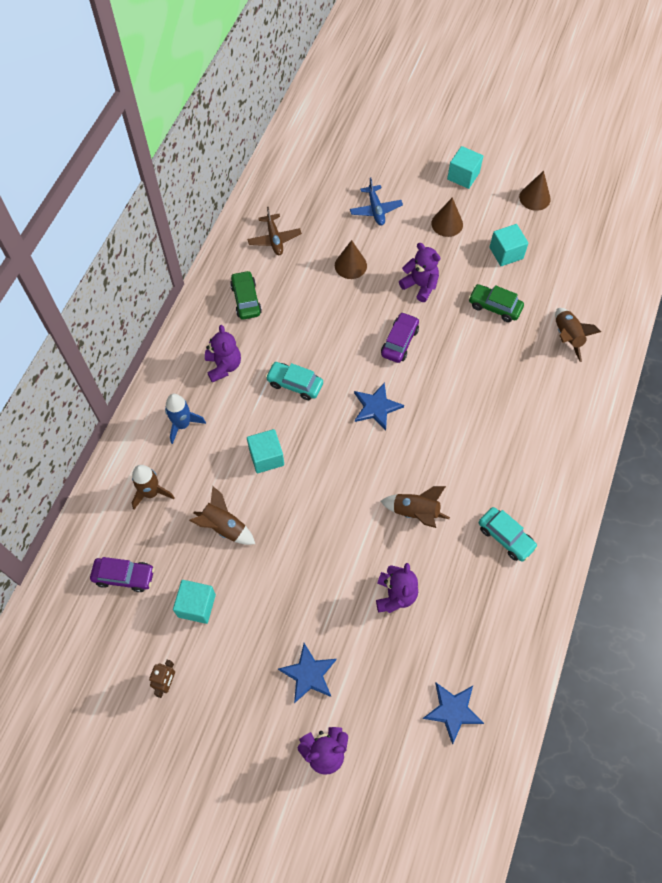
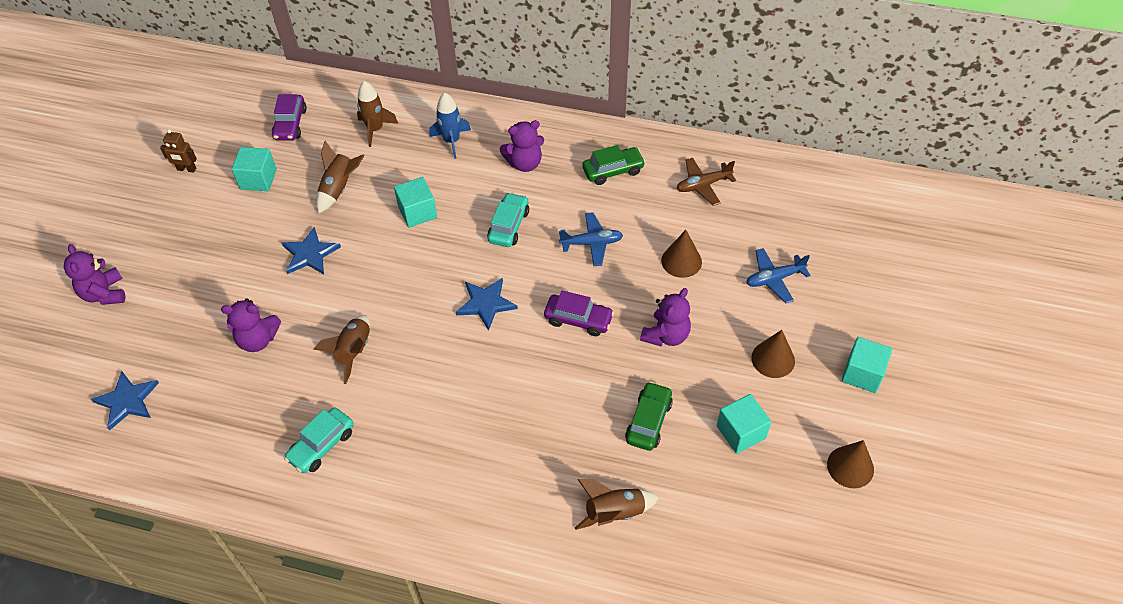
camera: 85 degrees right, 10 degrees down
blue star [278,643,337,703] -> blue star moved to [282,227,341,275]
none -> blue plane [559,212,623,266]

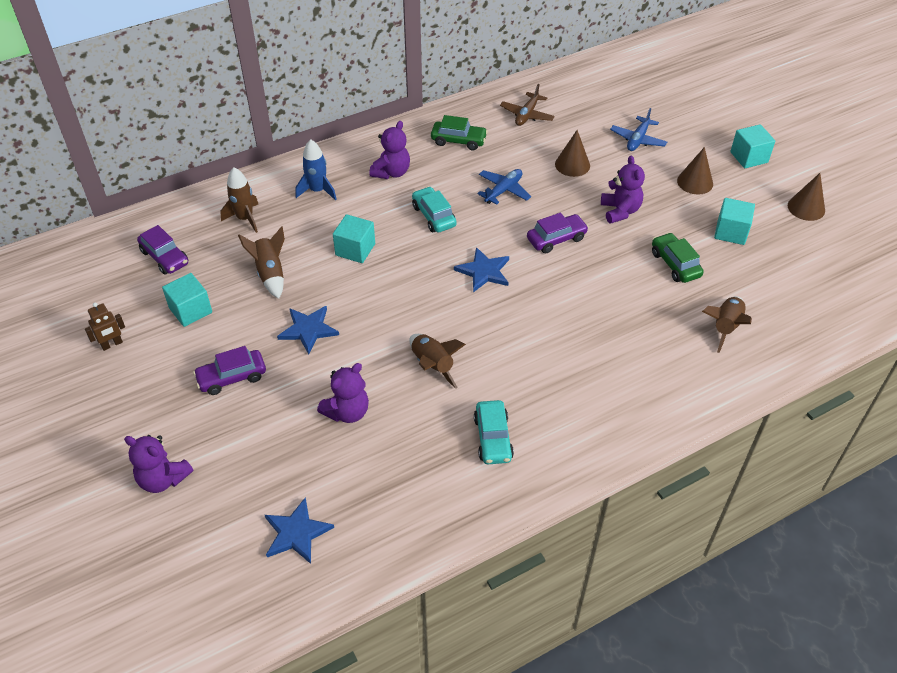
camera: 45 degrees left, 5 degrees down
green car [582,145,646,185] -> green car turned 75 degrees clockwise [431,115,488,150]
none -> purple car [193,346,266,395]

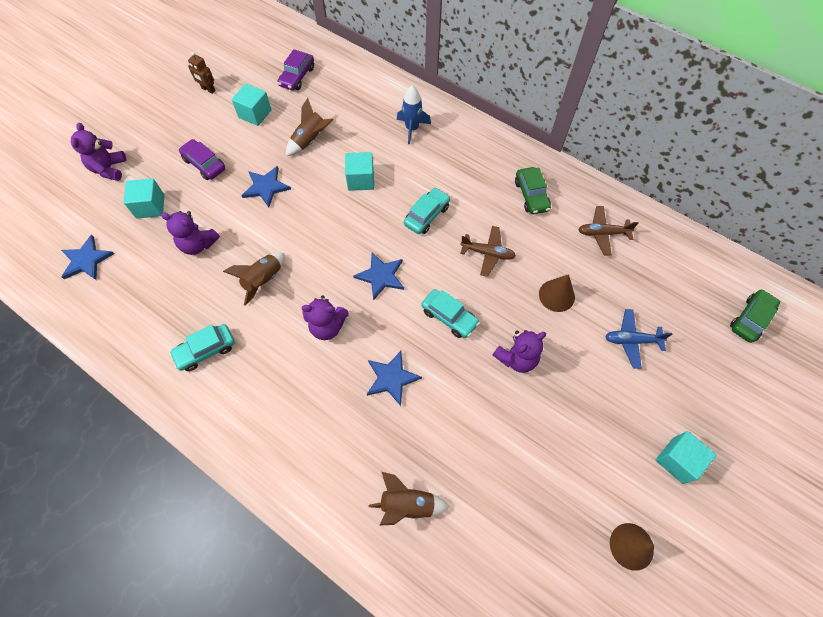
camera: 65 degrees right, 15 degrees up
brown rocket [221,167,258,233] -> none
purple teddy bear [369,121,410,179] -> purple teddy bear moved to [301,296,349,340]
blue plane [477,169,531,205] -> brown plane [460,226,516,277]
purple car [527,213,589,253] -> turquoise car [421,289,480,338]
green car [652,232,704,283] -> green car moved to [730,289,780,343]
brown cone [677,147,713,195] -> none
turquoise cube [714,198,755,245] -> turquoise cube moved to [123,178,164,219]
none -> blue star [367,351,422,406]

